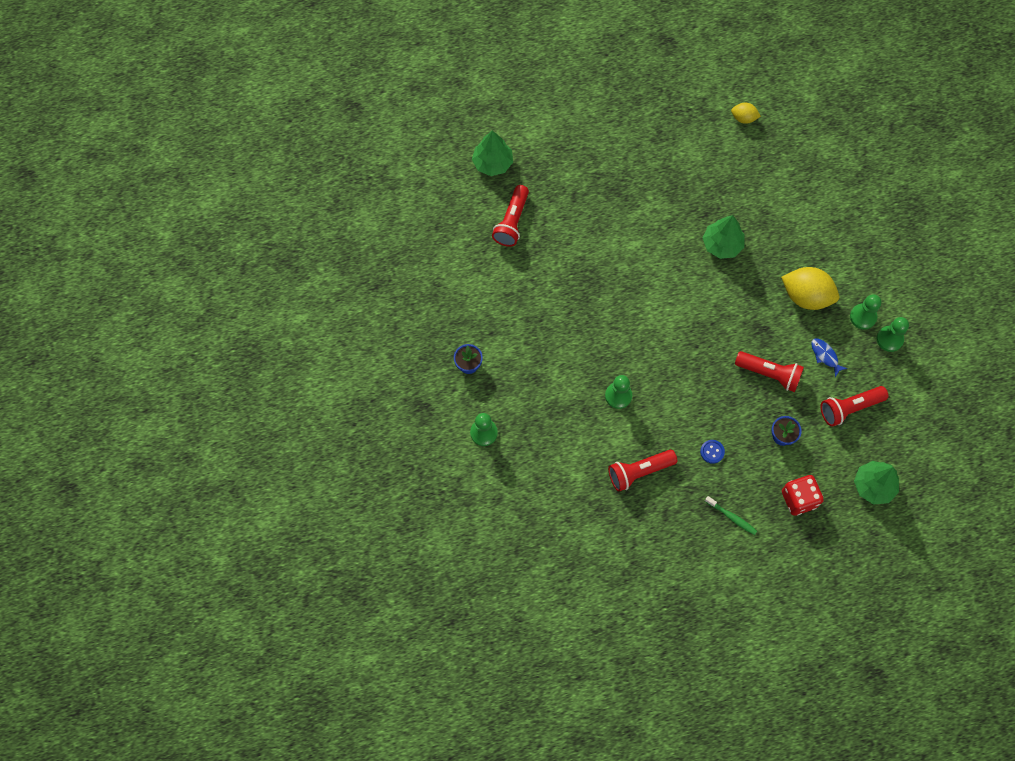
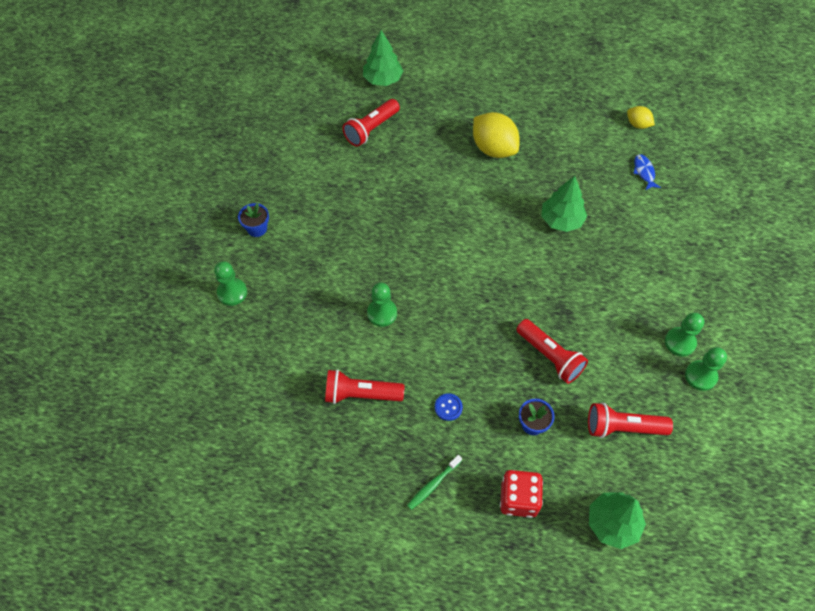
camera: 25 degrees right, 10 degrees down
green toothbrush [705,496,757,535] -> green toothbrush turned 75 degrees clockwise [407,455,462,510]
yellow lemon [781,267,839,310] -> yellow lemon moved to [473,112,520,158]
blue fish [811,338,848,377] -> blue fish moved to [633,154,661,190]

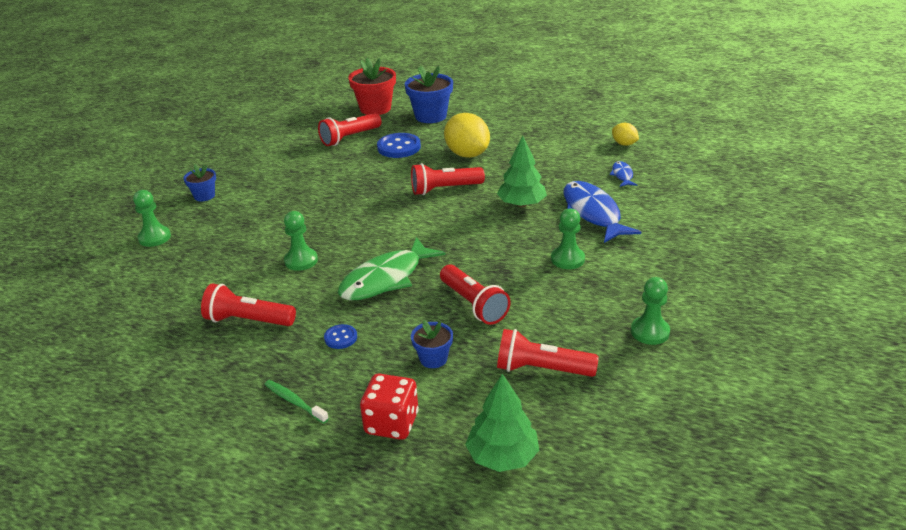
camera: 10 degrees right, 25 degrees down
green tree [363,30,403,86] -> red flower pot [348,58,396,115]
green toothbrush [407,455,462,510] -> green toothbrush turned 75 degrees clockwise [264,380,329,423]
green pawn [665,313,704,356] -> green pawn moved to [551,208,585,269]
none -> green fish [338,237,446,300]
none -> blue button [377,133,421,158]
none -> blue flower pot [405,66,453,123]
none -> red flashlight [411,163,485,195]
none -> blue fish [563,181,641,243]

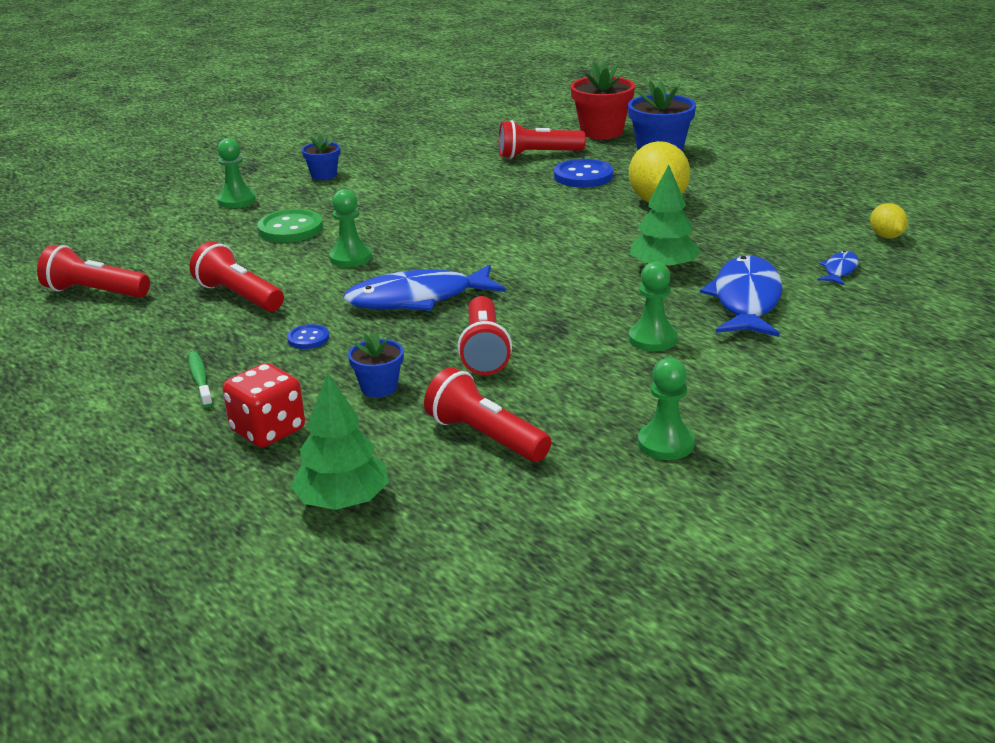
camera: 30 degrees right, 5 degrees down
green fish [338,237,446,300] -> blue fish [343,264,505,311]
red flashlight [411,163,485,195] -> red flashlight moved to [37,245,150,298]
none -> green button [257,209,323,243]

